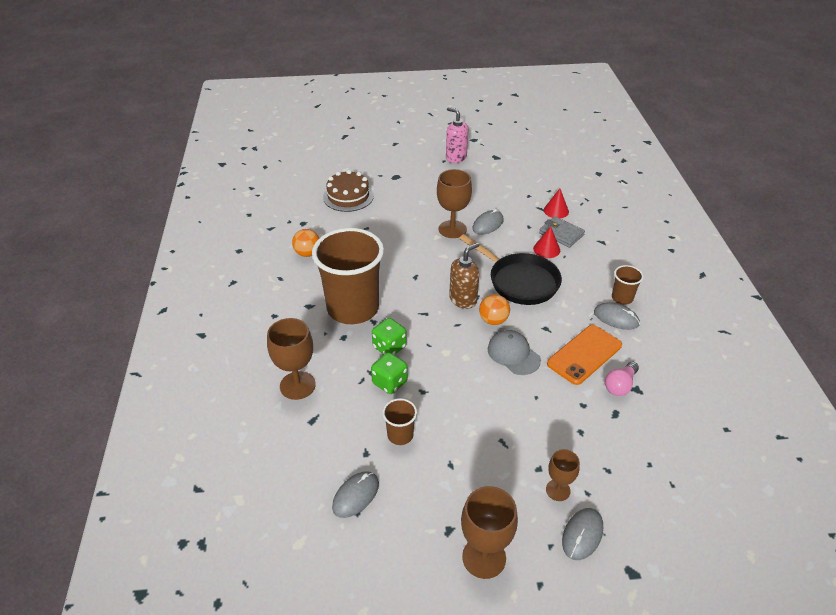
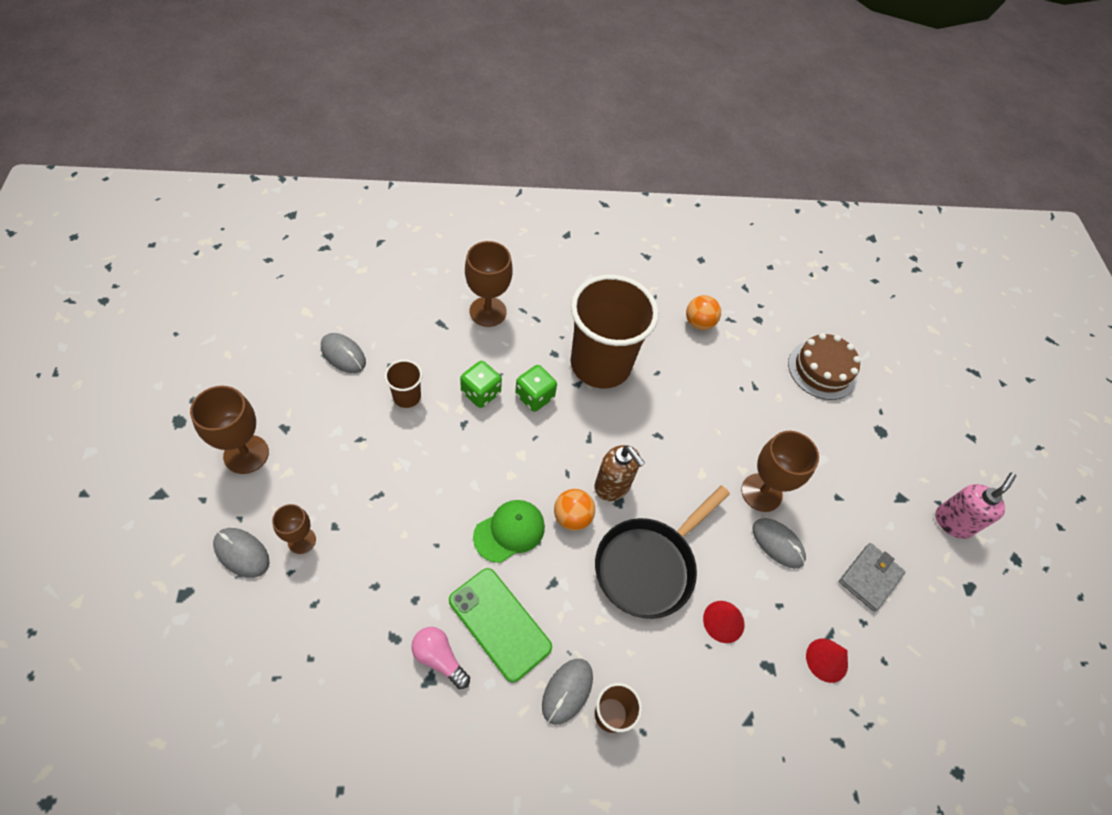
camera: 85 degrees right, 15 degrees up
grey cap [488,330,541,375] -> green cap [473,500,545,563]
grey wallet [539,217,585,248] -> grey wallet moved to [839,543,905,612]
orange phone [547,325,622,385] -> green phone [449,568,552,683]

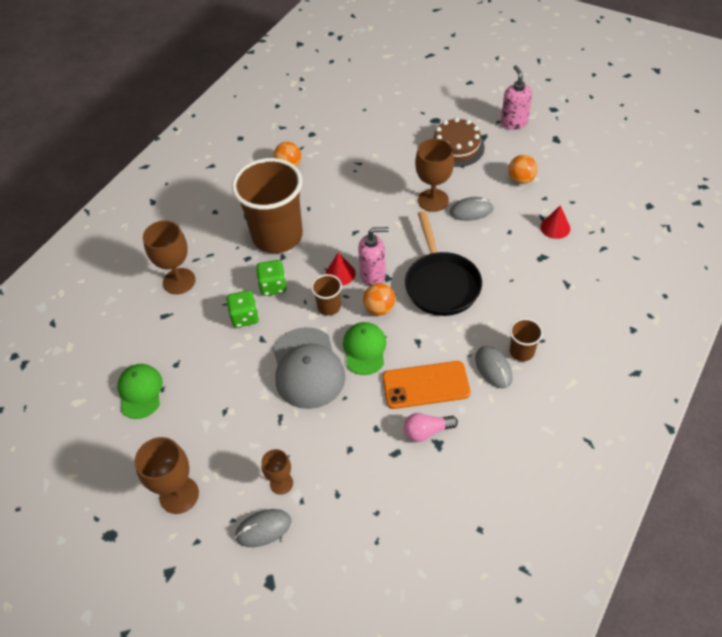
camera: 45 degrees left, 5 degrees down
grey mouse [321,333,366,373] -> green cap [117,364,163,419]
brown cup [384,360,422,408] -> brown cup moved to [311,274,342,316]
green phone [449,568,552,683] -> orange phone [382,361,471,409]
brown soap dispenser [594,445,645,501] -> pink soap dispenser [358,227,389,286]
red cone [703,601,744,643] -> red cone moved to [326,253,356,286]
brown cake [788,333,861,400] -> brown cake moved to [432,117,485,167]
grey wallet [839,543,905,612] -> orange ball [508,155,538,184]
none -> grey cap [273,327,345,409]

